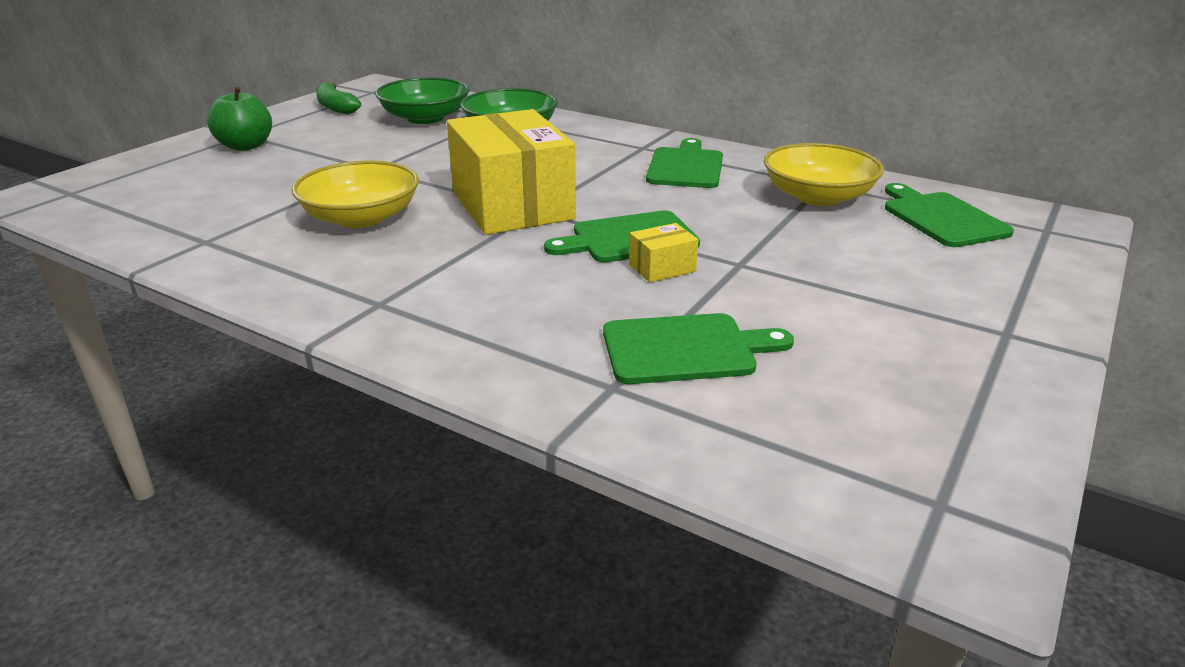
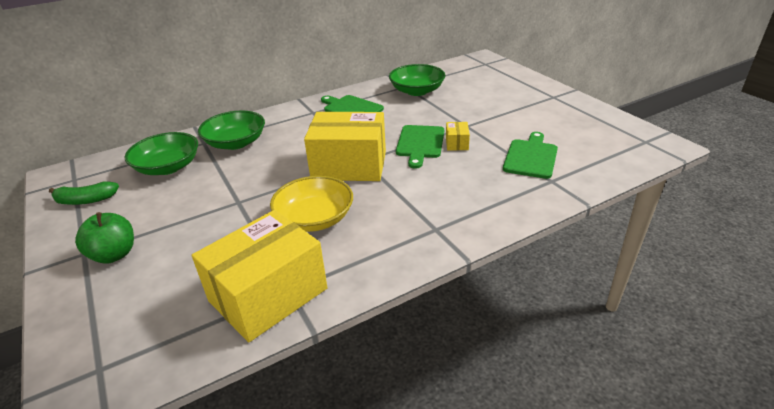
camera: 60 degrees left, 5 degrees up
yellow bowl [764,143,884,206] -> green bowl [389,64,445,96]
green cutting board [885,183,1014,247] -> none
none -> yellow box [192,210,327,342]

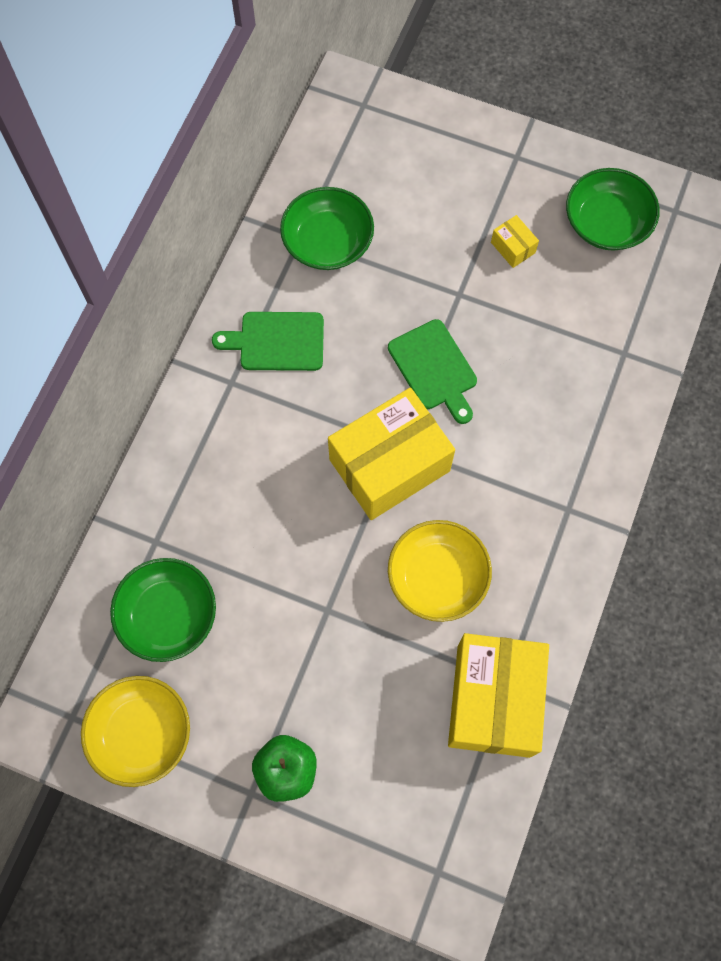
camera: 40 degrees left, 35 degrees up
green banana [49,181,119,205] -> yellow bowl [81,676,190,787]
green bowl [198,110,265,150] -> green bowl moved to [566,168,659,251]
yellow box [446,122,470,151] -> yellow box moved to [491,215,539,268]
green cutting board [503,132,558,179] -> none

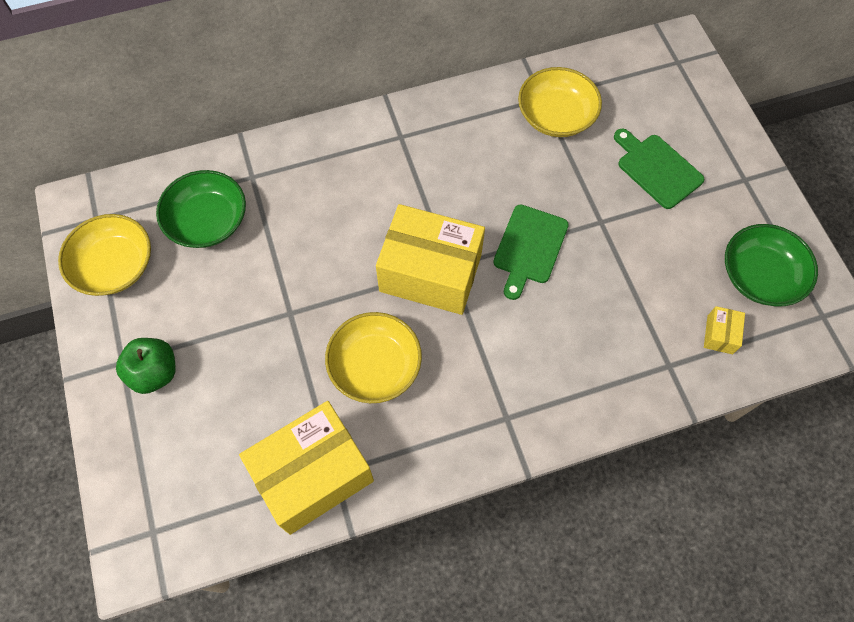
camera: 50 degrees right, 5 degrees down
green cutting board [212,312,324,371] -> green cutting board moved to [614,129,704,209]
green bowl [280,187,374,270] -> yellow bowl [518,67,602,137]
yellow box [491,215,539,268] -> yellow box moved to [704,306,745,354]

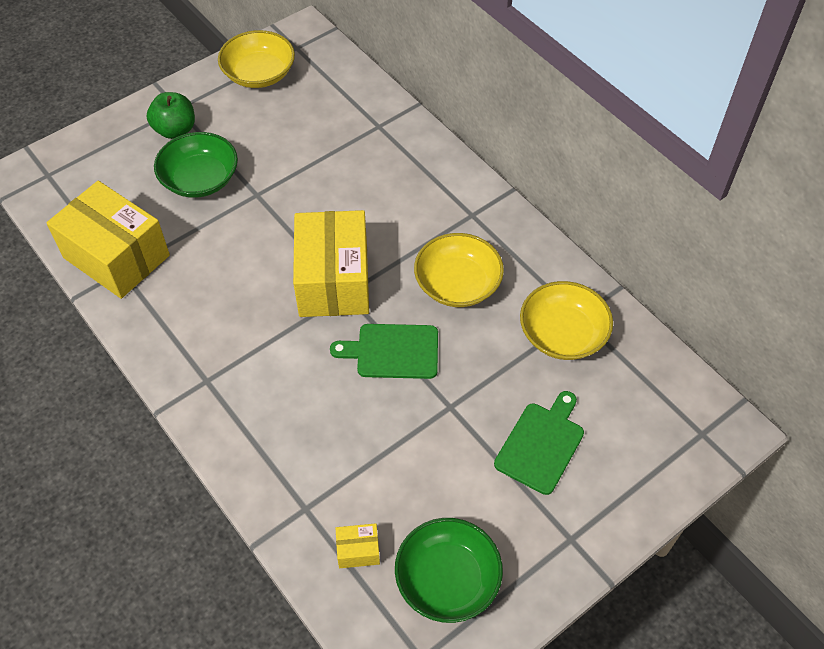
camera: 70 degrees right, 10 degrees down
green bowl [156,170,246,248] -> green bowl moved to [154,132,238,198]
yellow bowl [325,312,422,403] -> yellow bowl moved to [414,233,504,307]

